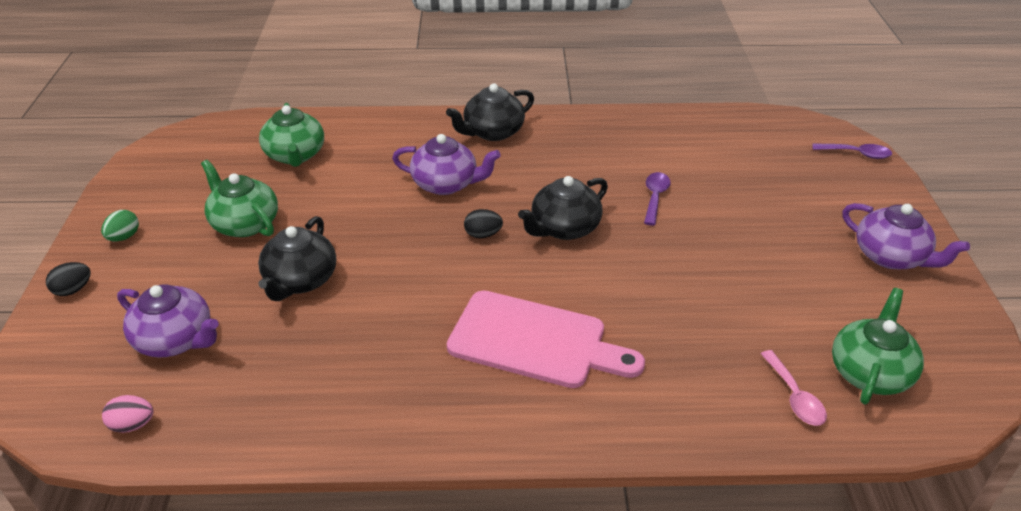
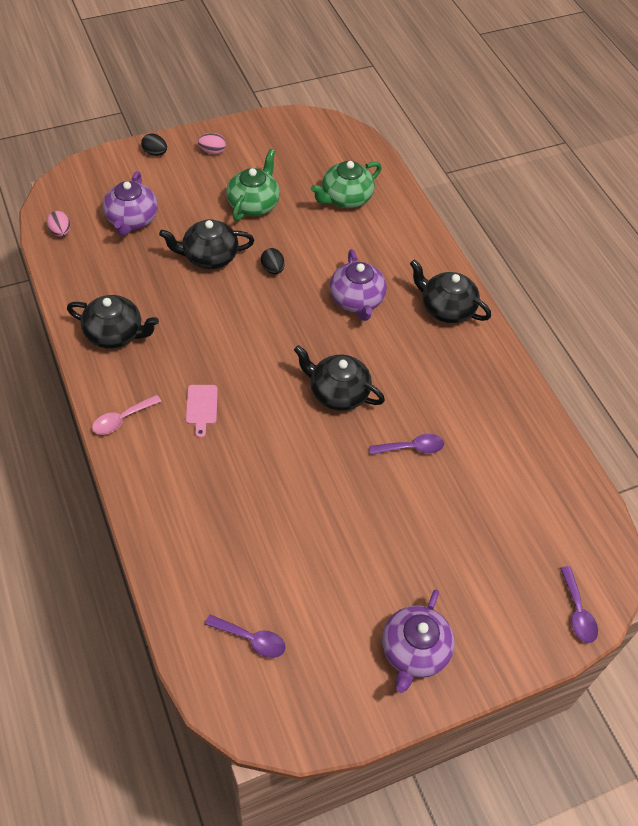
camera: 65 degrees right, 15 degrees up
green egg [101,210,139,241] -> pink egg [198,133,226,154]
pink cutting board [447,290,645,388] -> pink cutting board [186,385,218,438], size x0.43
black egg [464,209,503,238] -> black egg moved to [261,248,285,274]
pink spoon [761,350,827,426] -> pink spoon moved to [92,395,162,435]
green teapot [832,288,924,404] -> purple spoon [205,615,286,658]
none -> black teapot [67,295,159,349]

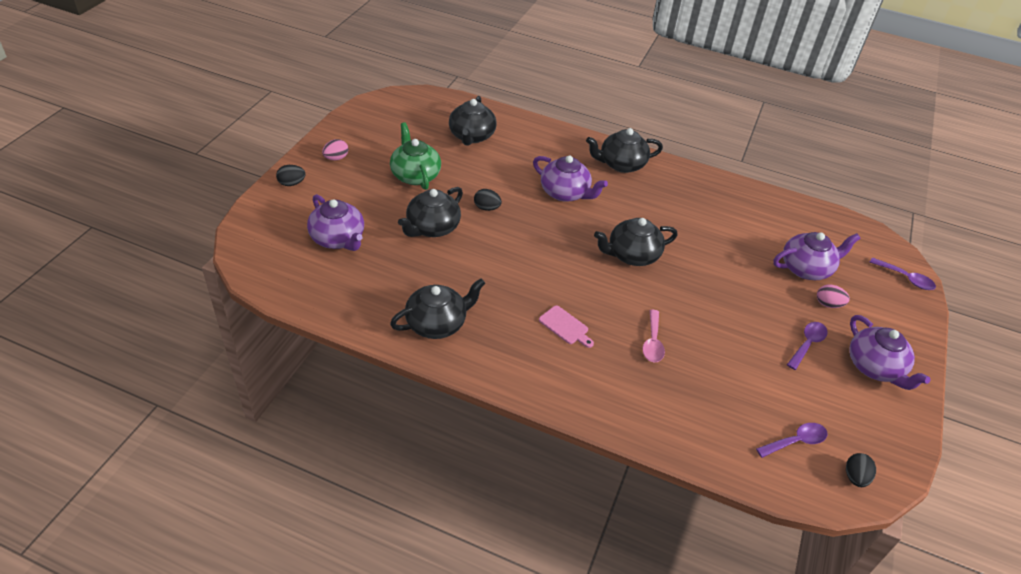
camera: 45 degrees left, 10 degrees down
pink egg [47,211,70,237] -> pink egg moved to [817,285,850,308]
pink spoon [92,395,162,435] -> pink spoon moved to [642,310,665,362]
green teapot [311,161,382,208] -> black teapot [449,96,497,146]
purple spoon [369,434,444,455] -> purple spoon moved to [787,322,827,370]
none -> purple teapot [773,232,860,280]
none -> black egg [846,453,876,487]

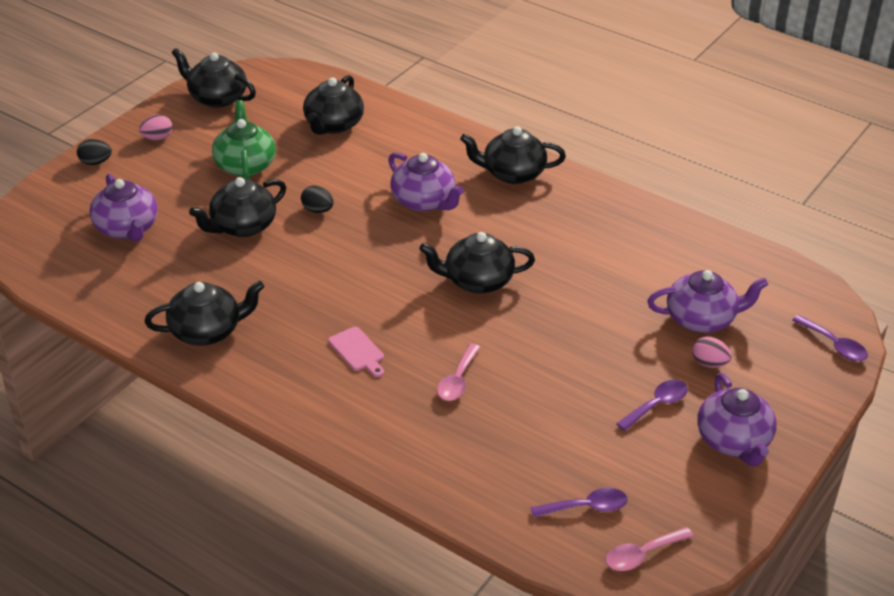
camera: 15 degrees right, 5 degrees down
black egg [846,453,876,487] -> pink spoon [606,527,694,571]
none -> black teapot [172,48,256,108]

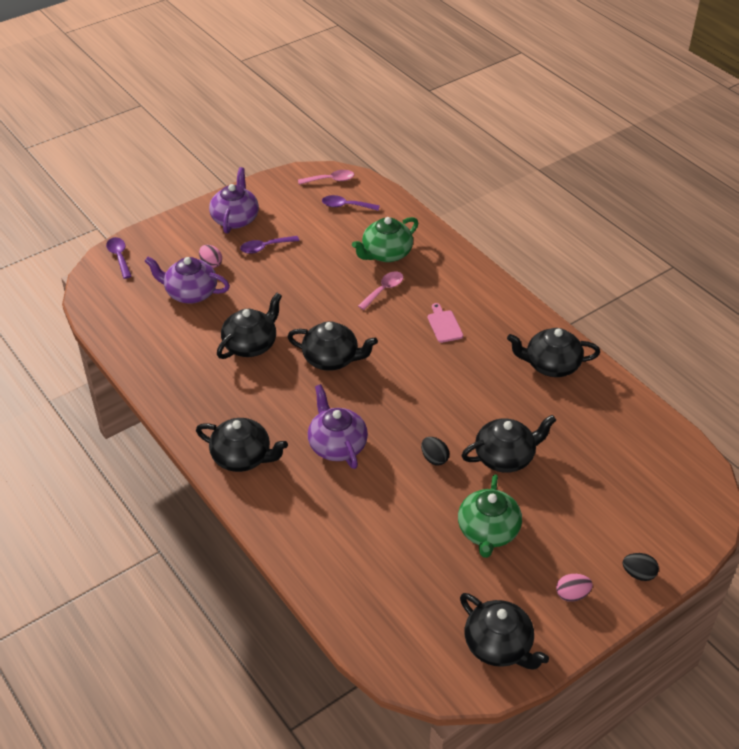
camera: 160 degrees left, 5 degrees up
purple teapot [90,174,158,242] -> none
black teapot [303,75,364,135] -> black teapot moved to [217,293,282,359]
none -> green teapot [352,217,418,262]

